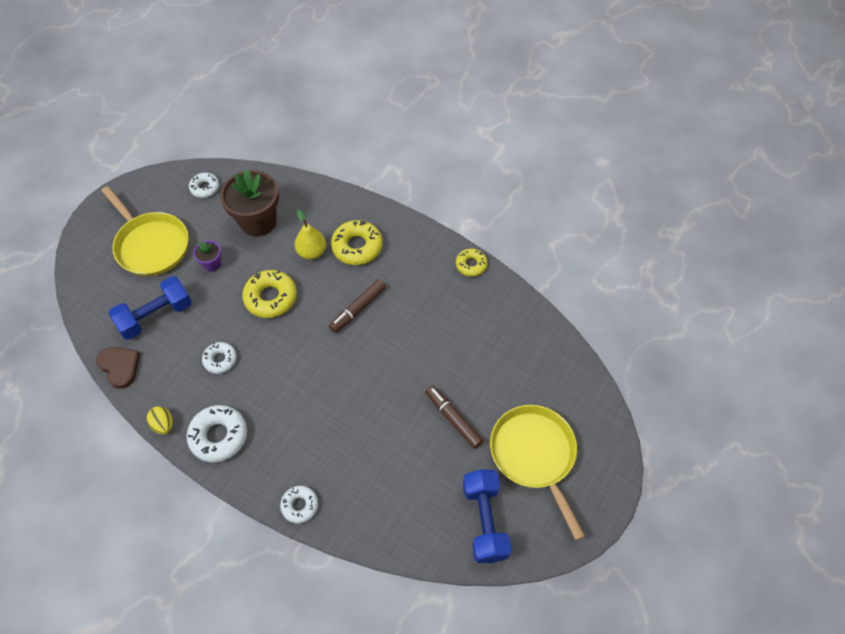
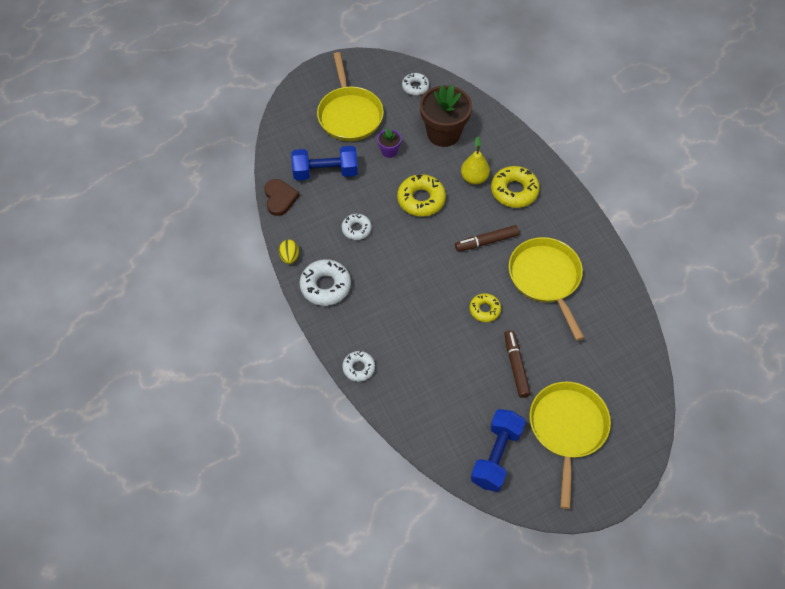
camera: 30 degrees right, 0 degrees up
yellow donut [456,248,488,277] -> yellow donut moved to [469,293,501,322]
none -> yellow pan [509,237,584,341]

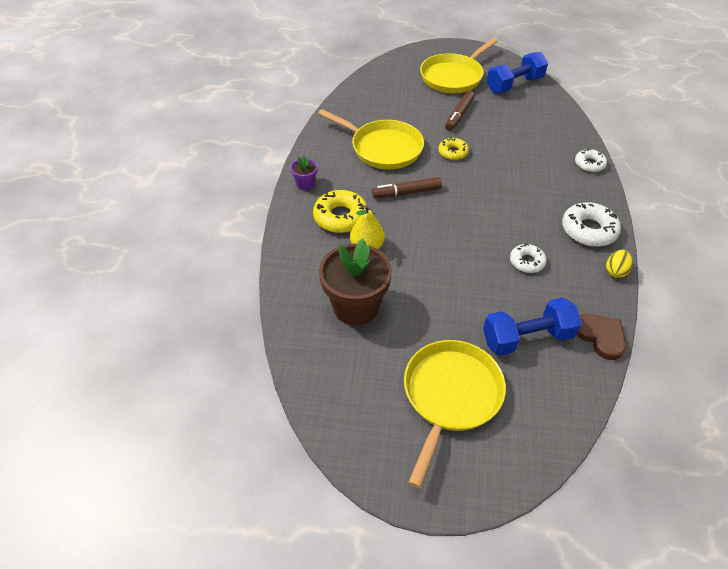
camera: 145 degrees left, 10 degrees down
brown heart [264,179,300,216] -> brown heart turned 120 degrees clockwise [577,314,626,360]
blue dumbbell [291,146,358,180] -> blue dumbbell turned 45 degrees counterclockwise [483,297,582,356]
purple flower pot [377,128,402,158] -> purple flower pot moved to [290,156,318,190]
yellow donut [397,174,446,217] -> none
white donut [402,73,429,95] -> none
brown marker [455,225,520,252] -> brown marker turned 150 degrees clockwise [372,177,442,198]
yellow pan [509,237,584,341] -> yellow pan turned 75 degrees counterclockwise [318,109,424,170]

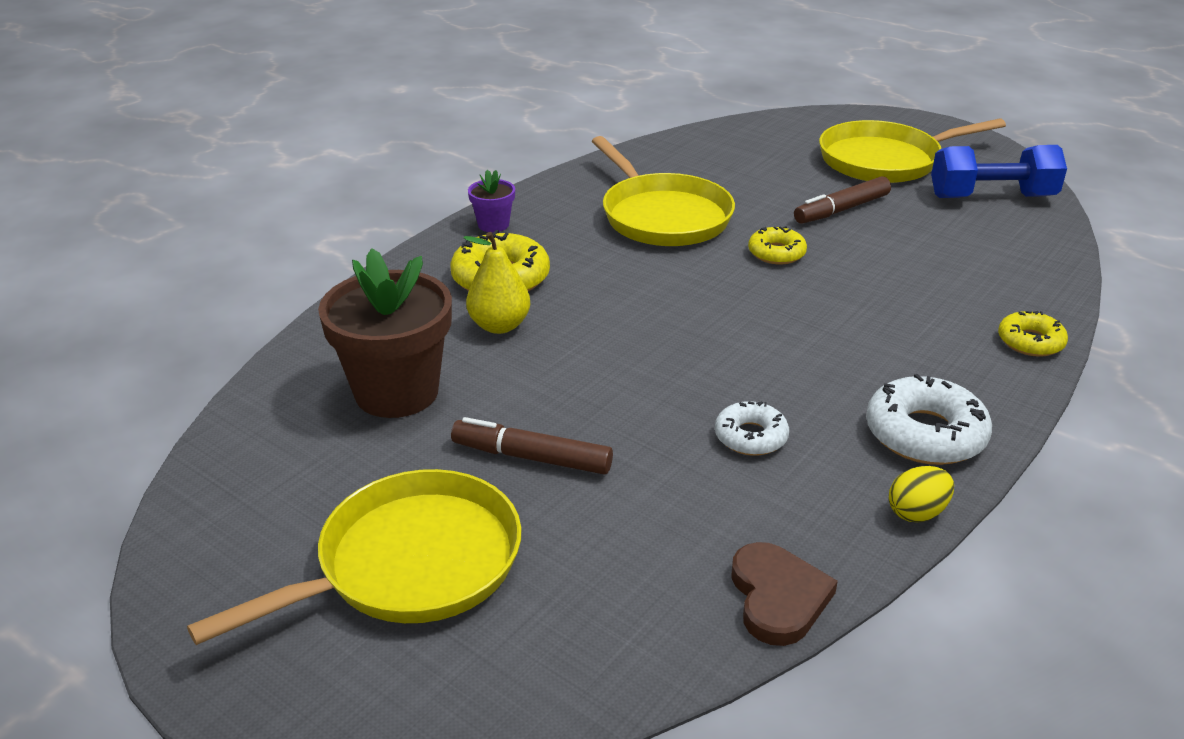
camera: 30 degrees right, 15 degrees down
brown marker [372,177,442,198] -> brown marker moved to [451,417,613,474]
blue dumbbell [483,297,582,356] -> none
white donut [575,148,607,172] -> yellow donut [998,311,1068,357]

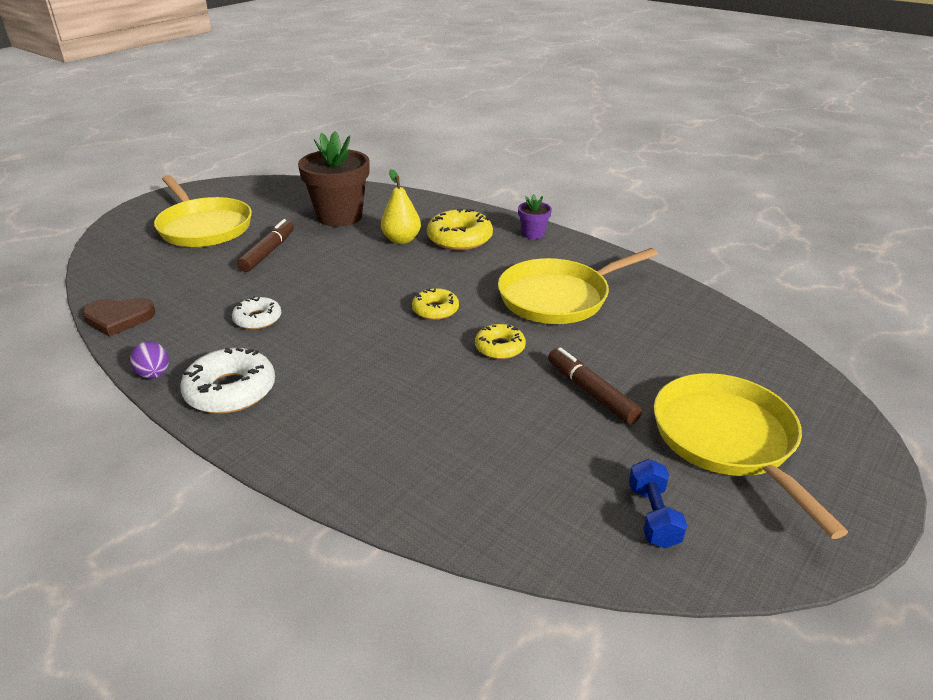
camera: 90 degrees right, 0 degrees up
yellow egg [889,466,954,522] -> purple egg [130,341,169,379]
blue dumbbell [931,145,1067,198] -> blue dumbbell [629,459,687,548], size x0.58
yellow donut [998,311,1068,357] -> yellow donut moved to [412,287,459,320]

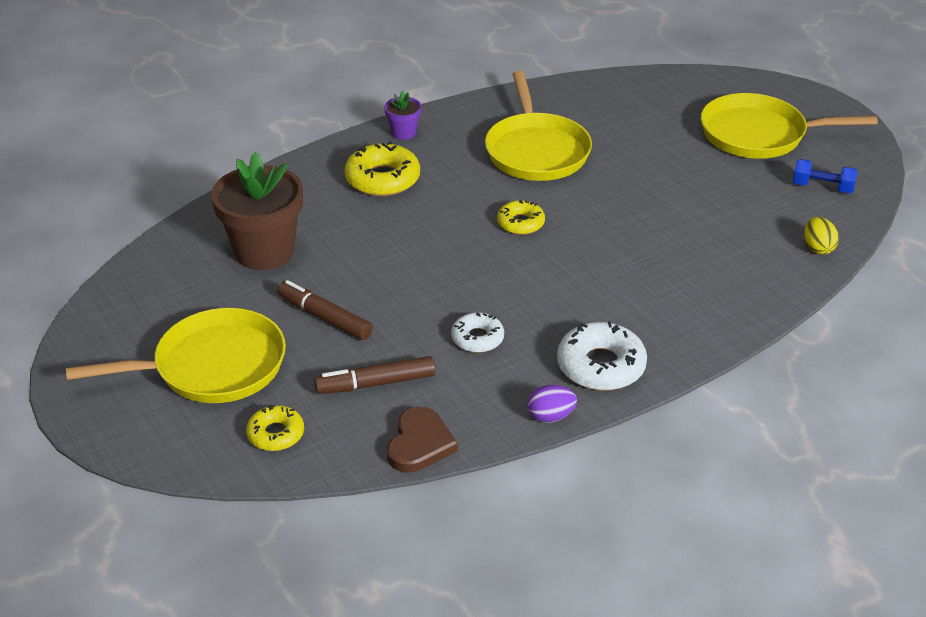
camera: 70 degrees left, 5 degrees up
yellow pear [381,169,421,244] -> none
yellow donut [475,324,526,359] -> yellow donut moved to [246,405,304,451]
brown marker [548,347,642,425] -> brown marker moved to [314,356,435,394]
none -> yellow egg [804,217,839,254]

